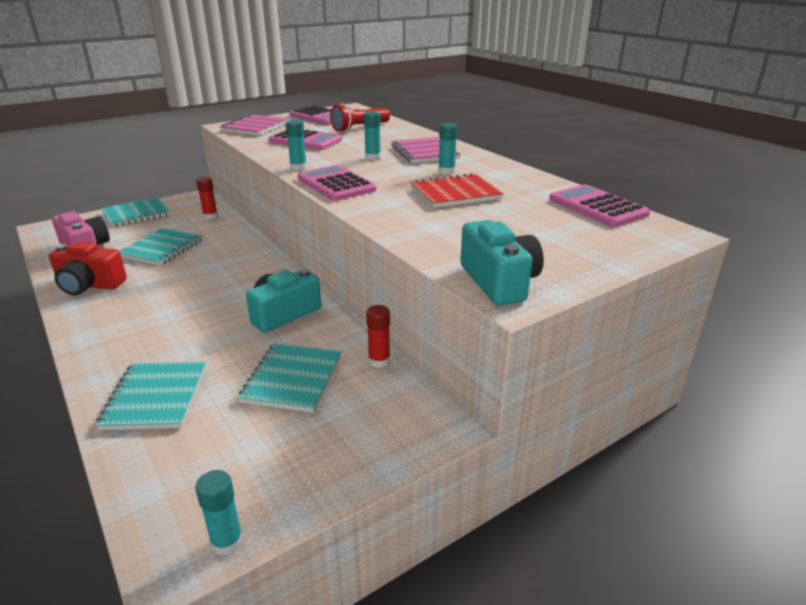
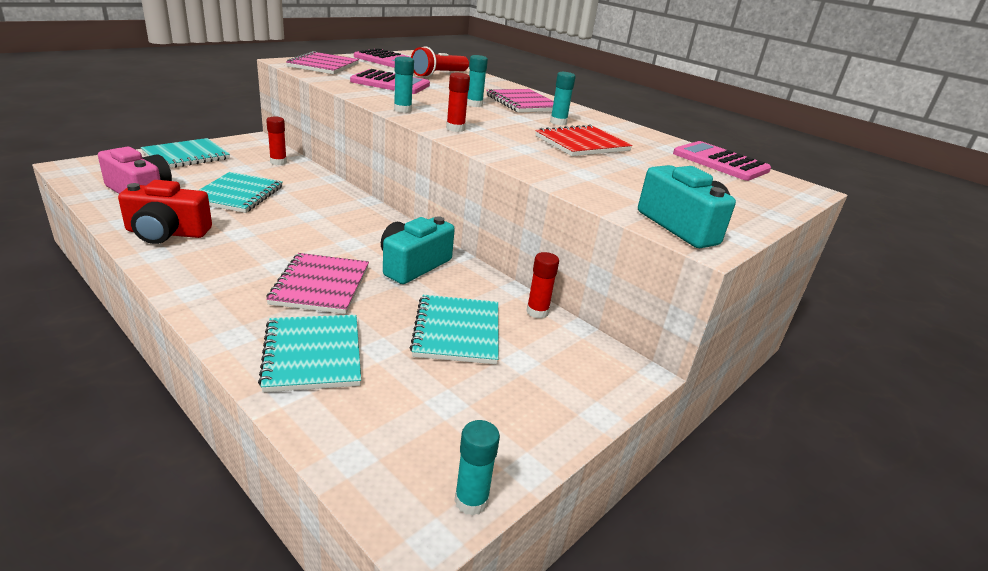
camera: 15 degrees left, 0 degrees up
pink calculator [298,165,377,201] -> red glue stick [446,73,470,132]
none -> pink notebook [266,253,369,314]

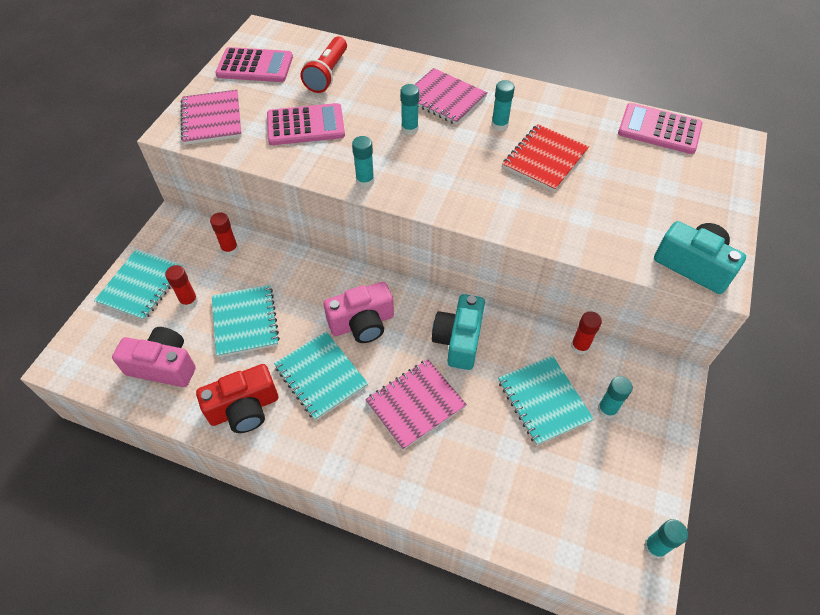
camera: 20 degrees left, 25 degrees up
turquoise notebook [258,315,361,392] -> turquoise notebook moved to [274,332,368,421]
pink notebook [266,253,369,314] -> pink notebook turned 75 degrees clockwise [365,359,467,450]
red glue stick [446,73,470,132] -> red glue stick moved to [165,265,198,309]
none -> pink camera [324,282,394,343]
none -> turquoise glue stick [598,376,633,419]

